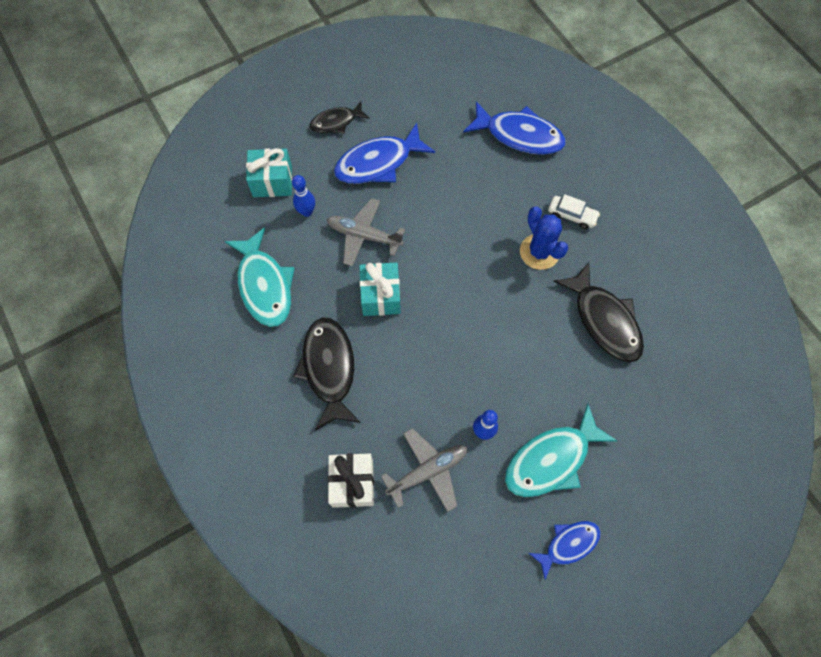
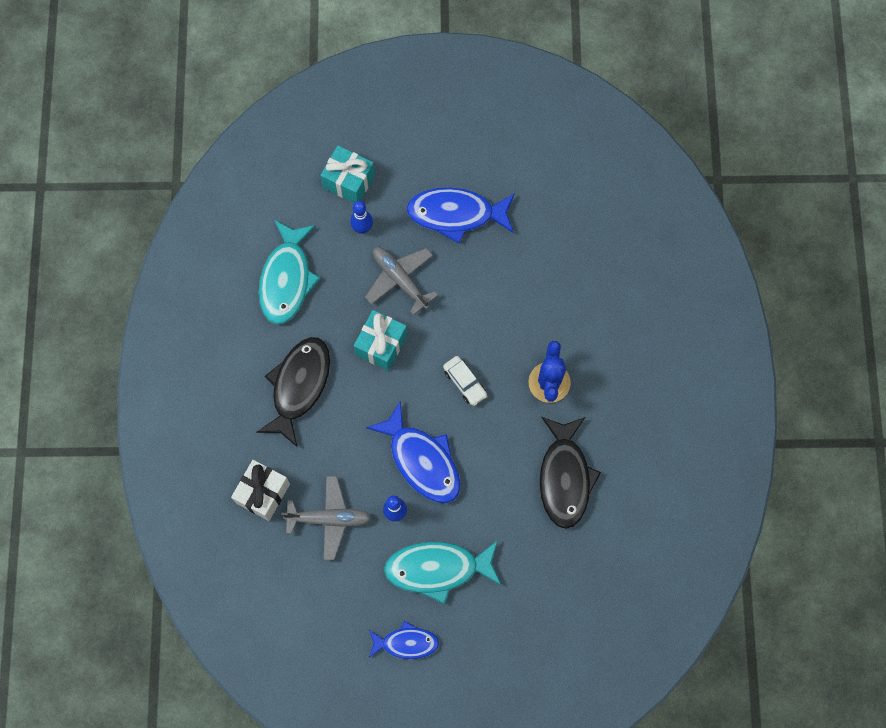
camera: 30 degrees right, 5 degrees up
black fish [310,101,370,134] -> none
blue fish [463,101,566,155] -> blue fish moved to [366,401,461,503]
white car [548,194,600,229] -> white car moved to [443,356,487,406]

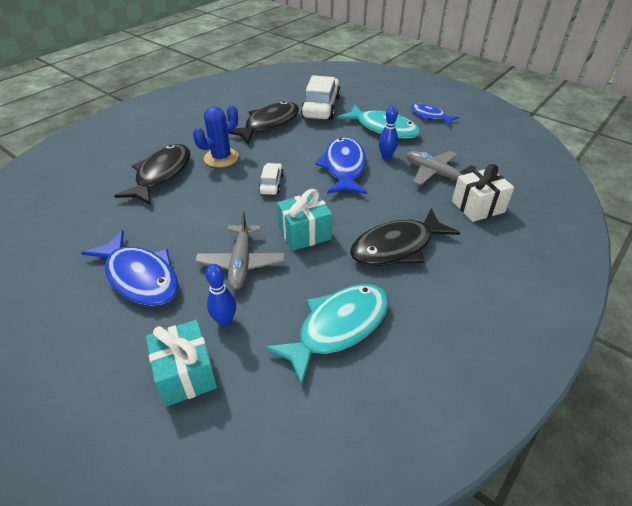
camera: 140 degrees left, 30 degrees down
none -> black fish [114,144,190,205]
none -> white car [301,75,341,120]

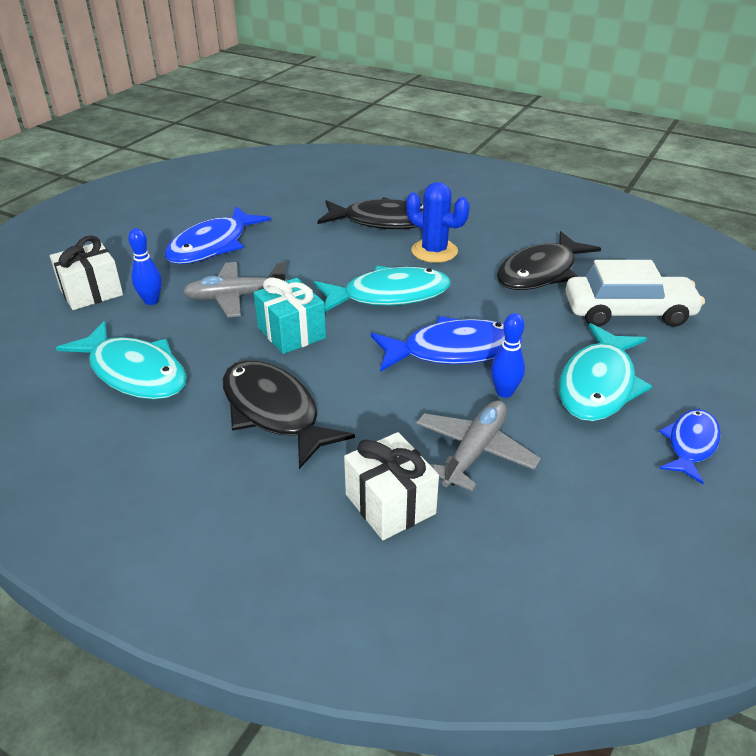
camera: 80 degrees right, 5 degrees down
turquoise gift [146,320,217,406] -> white gift [50,236,123,310]
black fish [229,101,299,144] -> black fish turned 105 degrees clockwise [497,231,601,290]
white car [259,163,284,195] -> turquoise fish [314,266,450,312]

